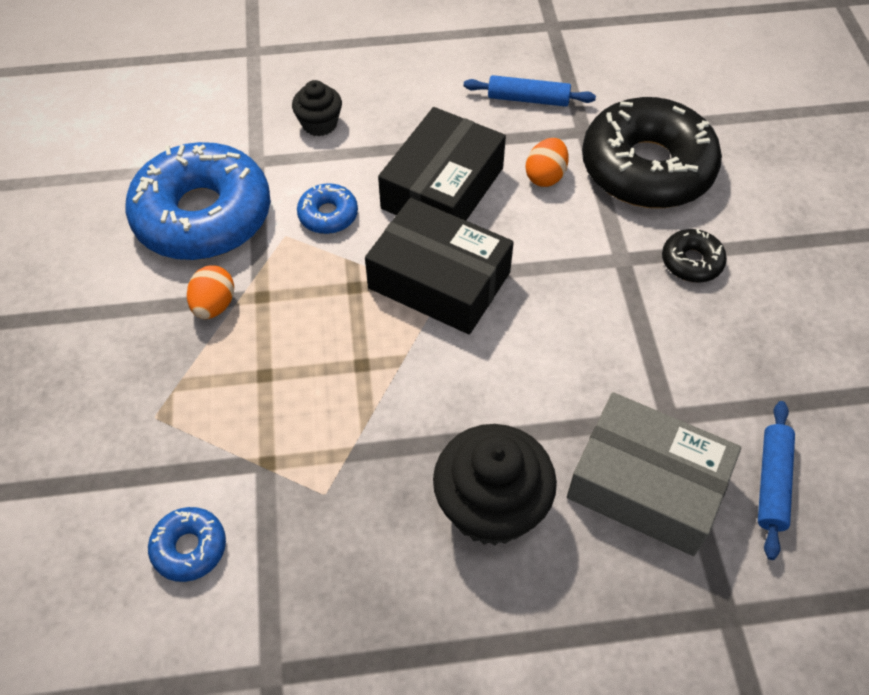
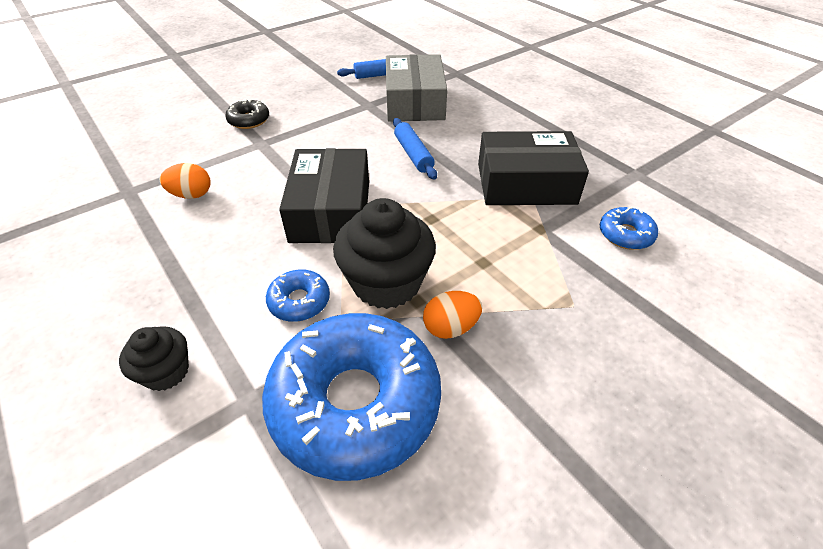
camera: 120 degrees left, 10 degrees down
black box [378,107,506,220] -> black box moved to [478,131,589,205]
black cupcake [433,424,557,546] -> black cupcake moved to [333,198,436,309]
blue rolling pin [464,75,596,107] -> blue rolling pin moved to [393,118,437,180]
black donut [582,97,722,208] -> none

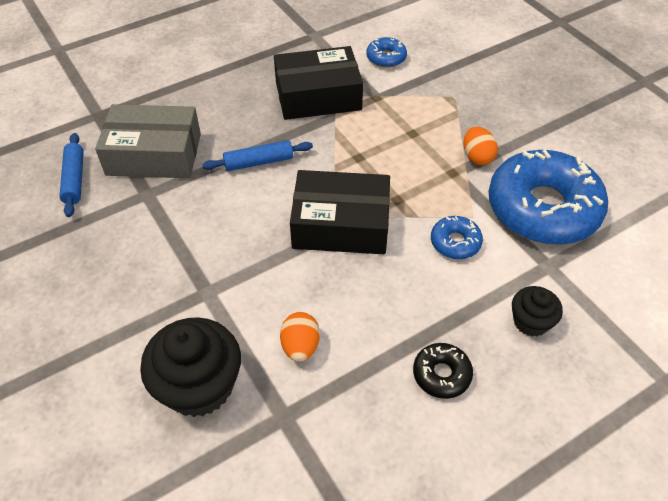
camera: 85 degrees left, 5 degrees up
black donut [225,100,269,129] -> black donut moved to [413,343,473,399]
black cupcake [333,198,436,309] -> black cupcake moved to [140,317,241,417]
black box [478,131,589,205] -> black box turned 75 degrees clockwise [274,46,363,120]

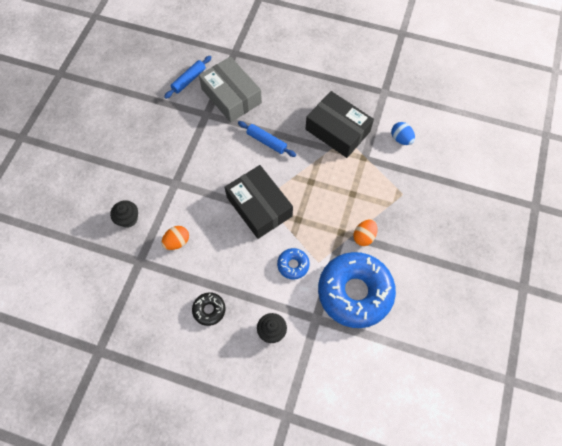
camera: 50 degrees right, 15 degrees up
black cupcake [140,317,241,417] -> black cupcake [110,200,138,228], size x0.55
blue donut [366,37,407,68] -> blue egg [391,122,415,145]

